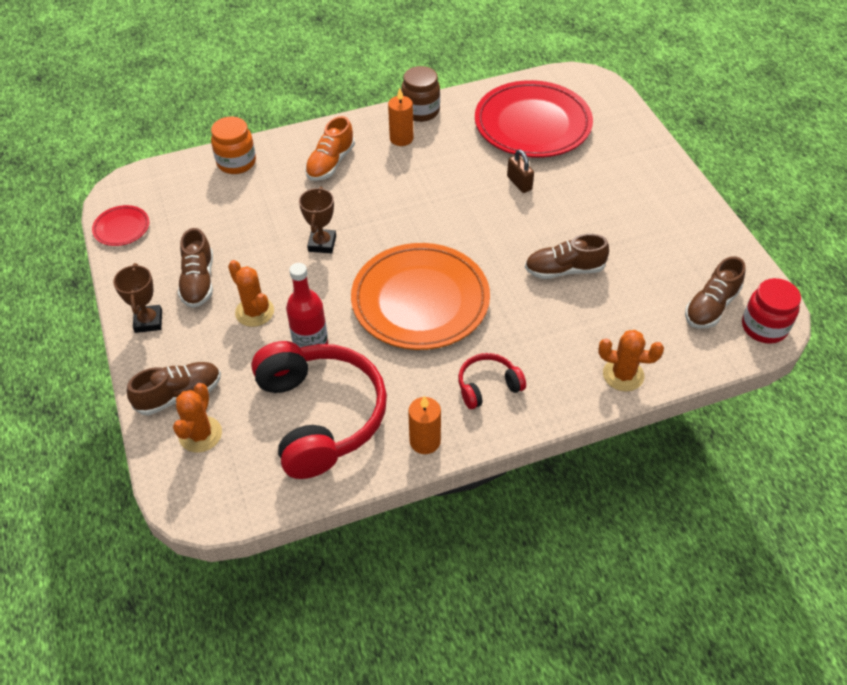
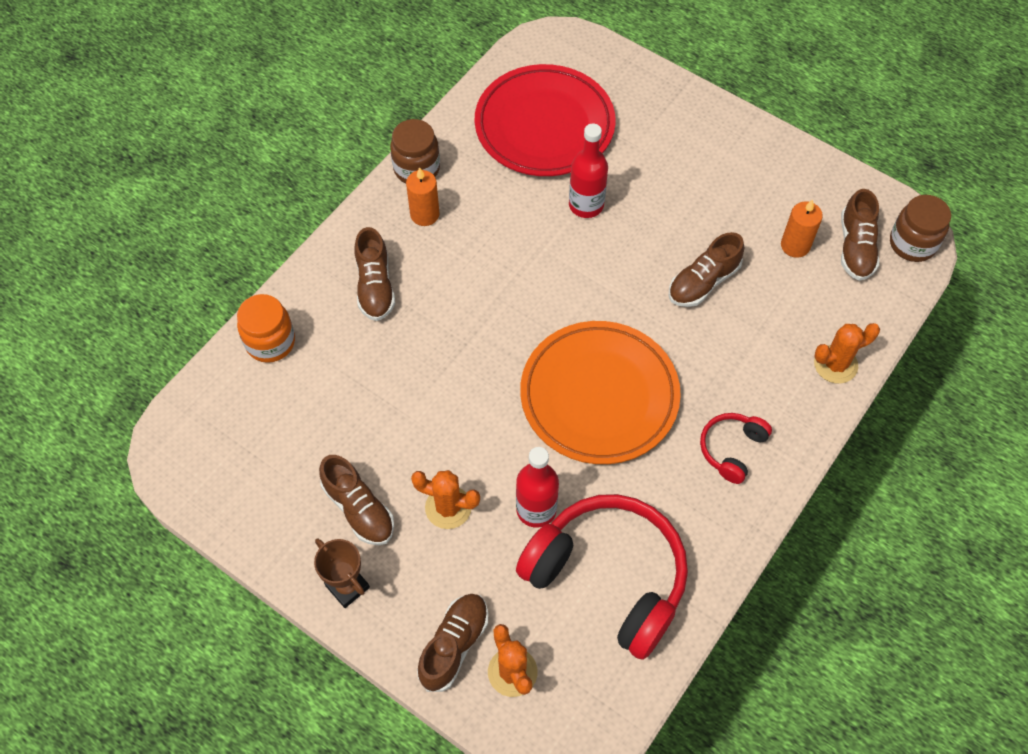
camera: 35 degrees left, 10 degrees up
red plate [92,205,149,246] -> none
brown trophy [299,187,336,253] -> none
orange shoe [305,116,355,181] -> brown shoe [355,227,395,321]
orange candle [408,395,441,454] -> orange candle moved to [781,199,823,258]
brown padlock [507,149,534,193] -> red bottle [569,123,608,218]
red jar [742,278,801,344] -> brown jar [890,195,951,262]

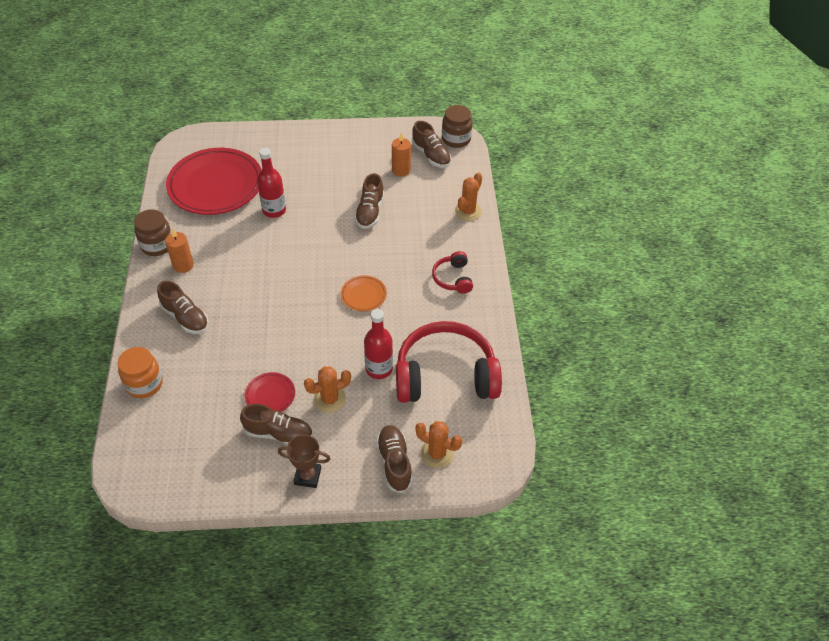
camera: 40 degrees left, 10 degrees down
orange plate [520,321,681,464] -> orange plate [341,275,387,311], size x0.44
none -> red plate [245,372,295,412]

